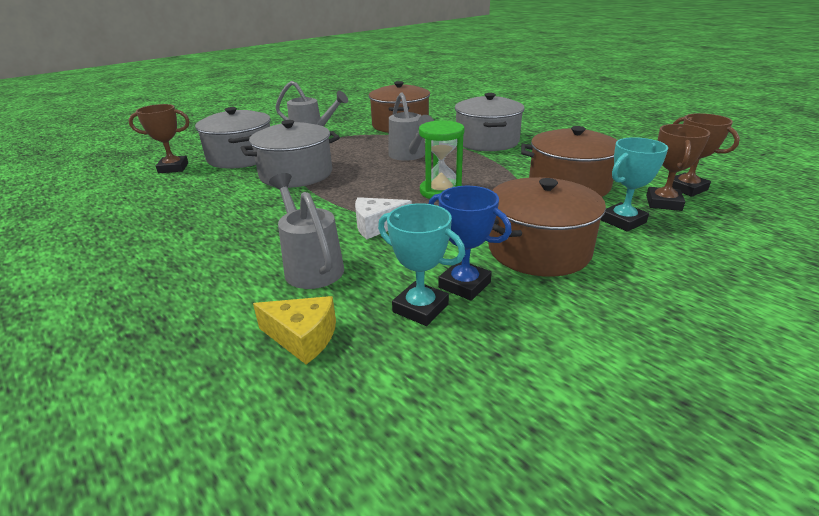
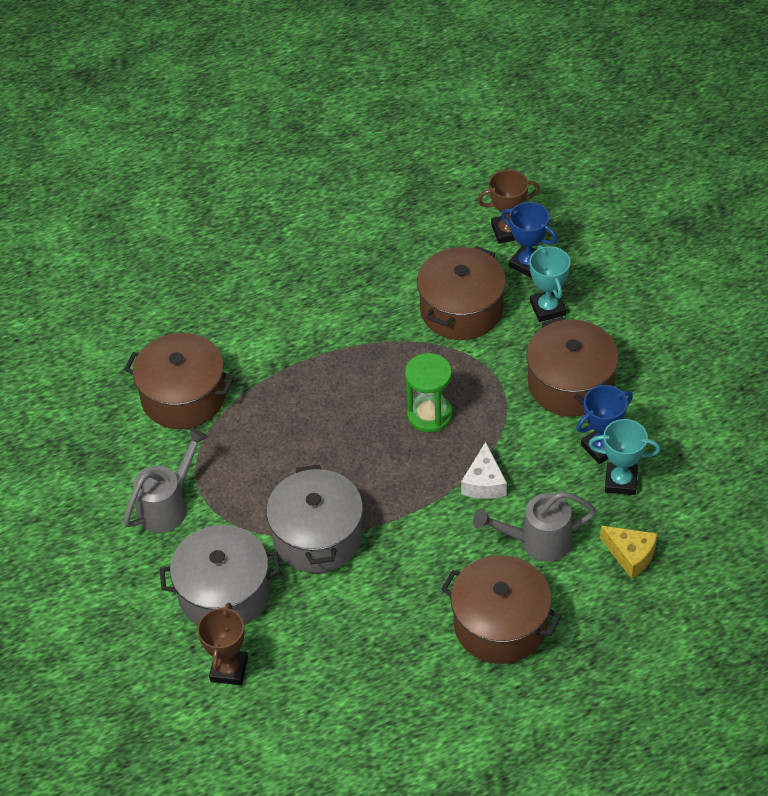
camera: 70 degrees left, 20 degrees up
yellow cheese [253,296,336,364] -> yellow cheese turned 90 degrees clockwise [600,526,657,579]
turquoise trophy [378,203,465,326] -> turquoise trophy turned 45 degrees clockwise [589,419,661,495]
grey watering can [388,92,434,161] -> none
grey pot [455,93,525,151] -> none
brown trophy [646,124,710,211] -> blue trophy [501,202,557,278]
none -> brown pot [441,555,562,664]

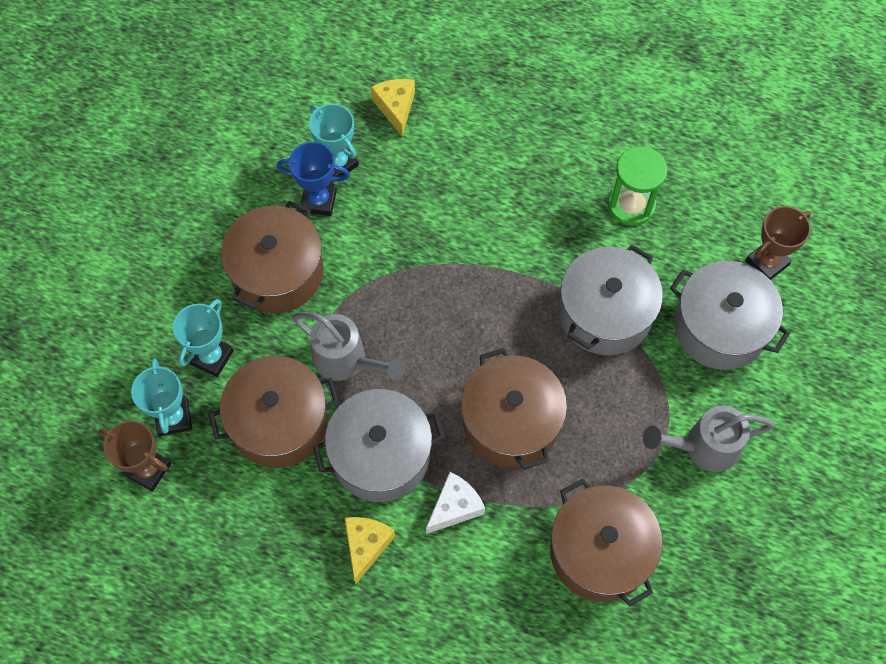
camera: 140 degrees left, 15 degrees up
green hourglass [405,353,453,433] -> green hourglass moved to [608,146,667,226]
brown pot [441,555,562,664] -> brown pot moved to [461,348,567,470]
white cheese [461,442,507,499] -> white cheese moved to [426,472,485,534]
grey watering can [473,492,596,562] -> grey watering can moved to [292,312,405,381]
blue trophy [501,202,557,278] -> turquoise trophy [131,358,192,436]
none -> grey pot [313,389,444,502]
none -> yellow cheese [344,517,395,584]

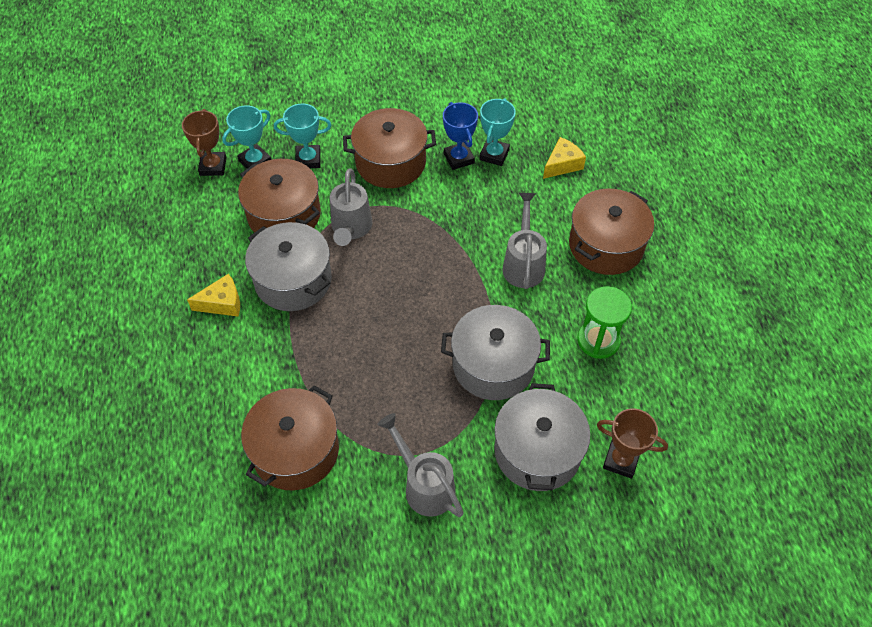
camera: 60 degrees right, 10 degrees down
white cheese [426,472,485,534] -> none
brown pot [461,348,567,470] -> brown pot moved to [569,189,654,275]
none -> grey watering can [502,193,547,289]

